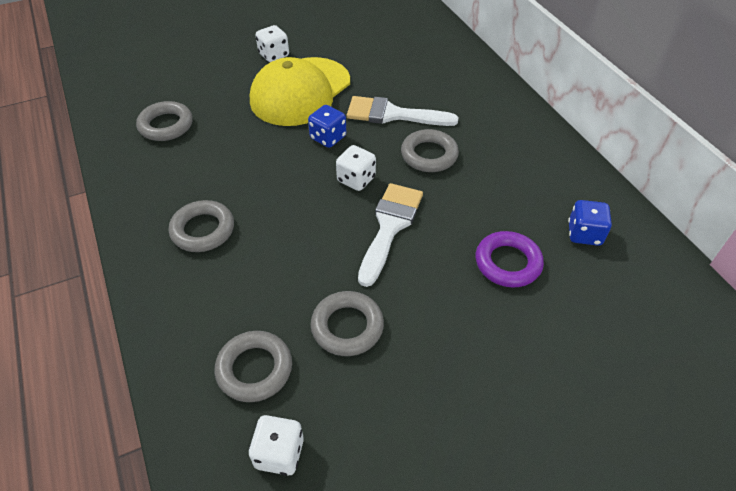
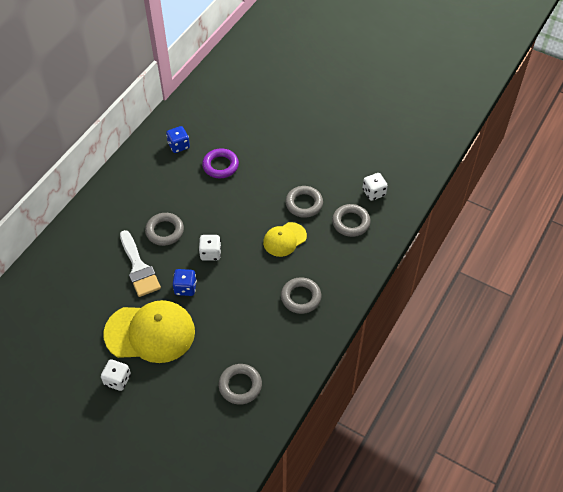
camera: 125 degrees left, 5 degrees up
white brush [358,183,423,287] -> none
none -> yellow cap [263,222,307,257]

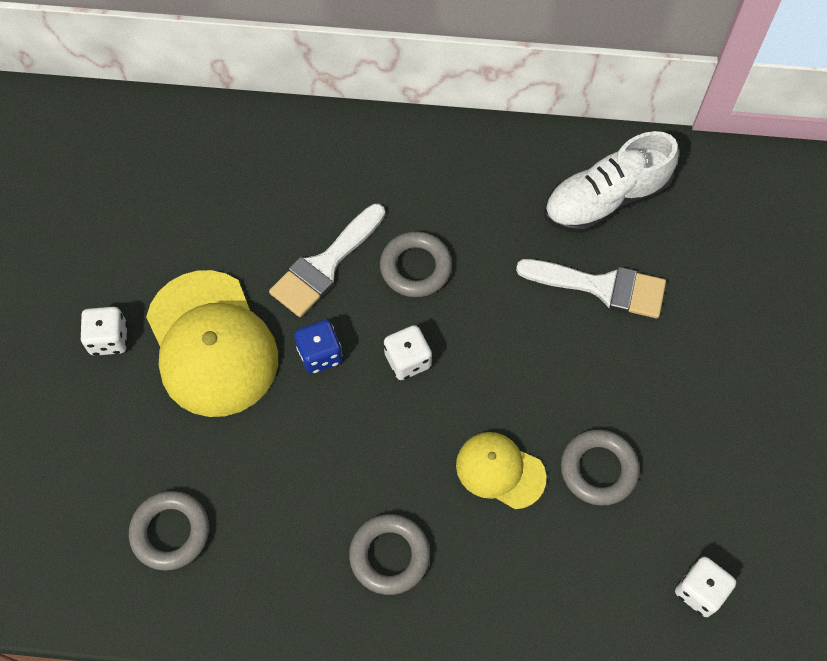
camera: 65 degrees right, 10 degrees up
blue dice [166,126,190,153] -> white shoe [544,131,679,233]
purple ring [202,148,239,178] -> white brush [516,259,666,318]
grey ring [332,204,371,237] -> none

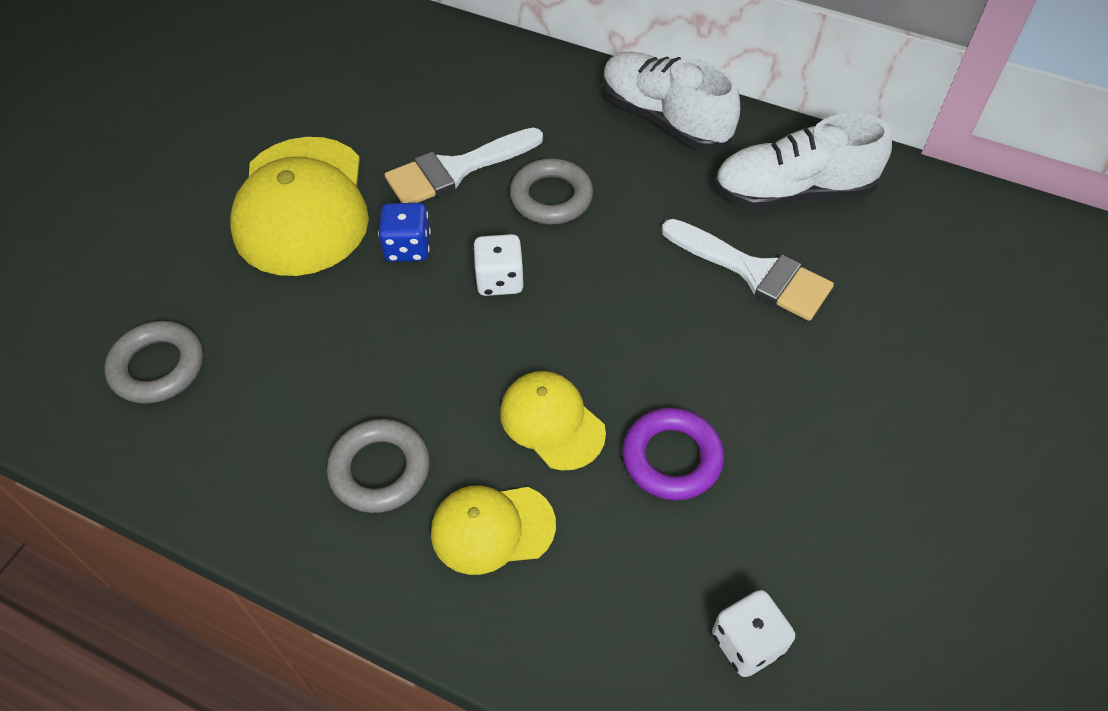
camera: 20 degrees right, 10 degrees down
white dice [80,307,128,356] -> none
grey ring [561,430,639,506] -> purple ring [622,408,724,501]
none -> yellow cap [431,486,556,575]
none -> white shoe [603,51,740,151]

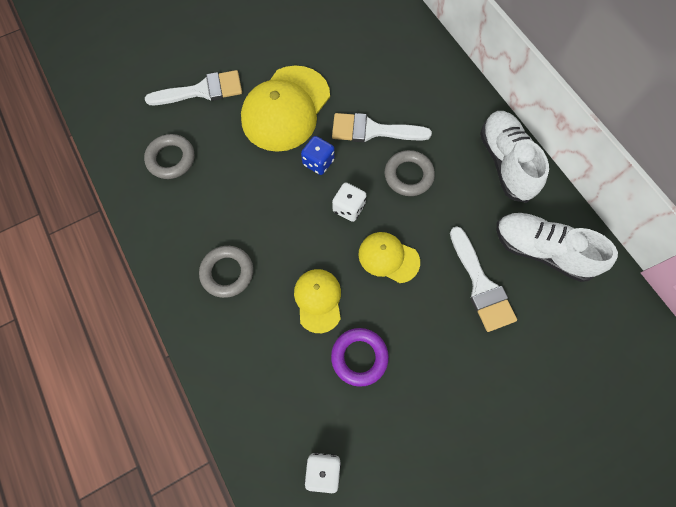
camera: 35 degrees right, 15 degrees up
yellow cap [431,486,556,575] -> yellow cap moved to [358,232,420,283]
none -> white brush [145,70,242,105]

